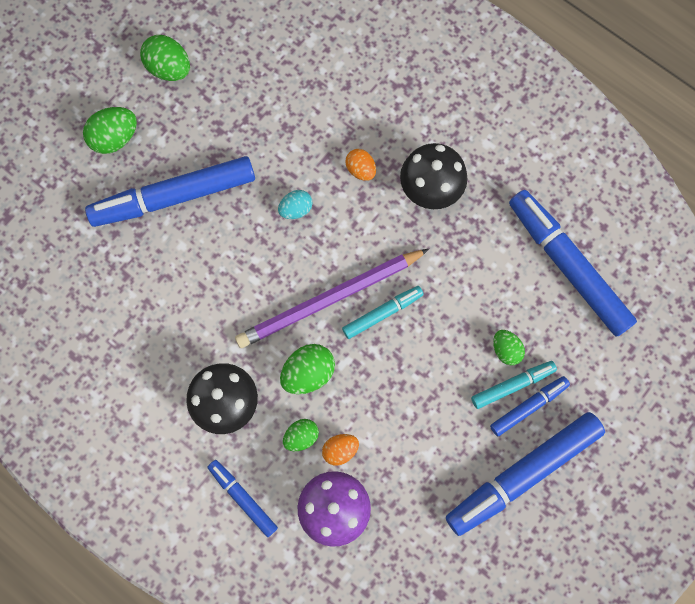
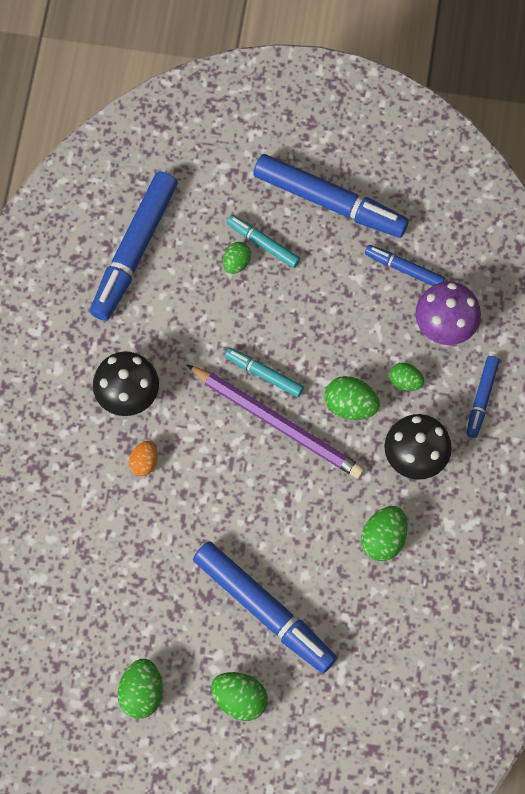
camera: 120 degrees left, 5 degrees down
turquoise egg [278,190,312,219] -> none
orange egg [322,434,359,465] -> none
blue marker [490,376,570,436] -> blue marker moved to [365,245,445,286]
none -> green egg [361,506,408,561]

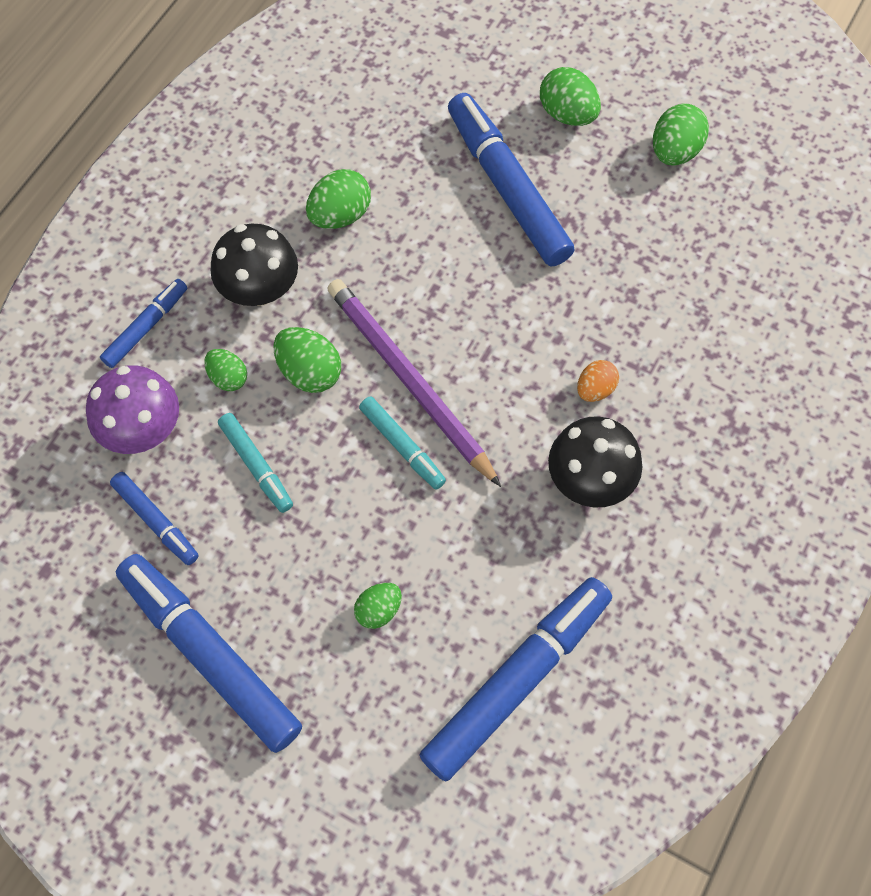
camera: 160 degrees left, 5 degrees down
turquoise marker [226,215,300,268] -> turquoise marker moved to [218,413,293,513]

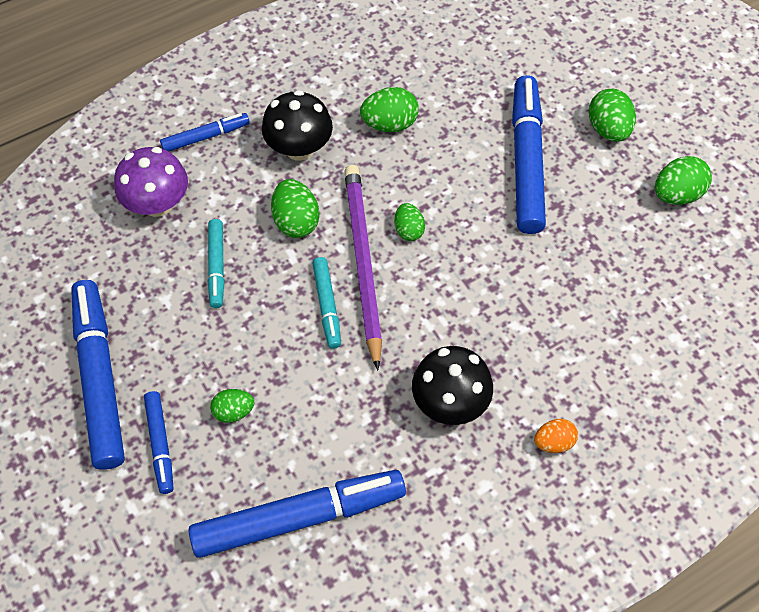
camera: 30 degrees right, 5 degrees down
blue marker [110,472,199,565] -> blue marker moved to [144,391,174,494]
green egg [204,349,247,391] -> green egg moved to [394,203,425,241]
orange egg [577,360,619,402] -> orange egg moved to [534,419,578,453]

